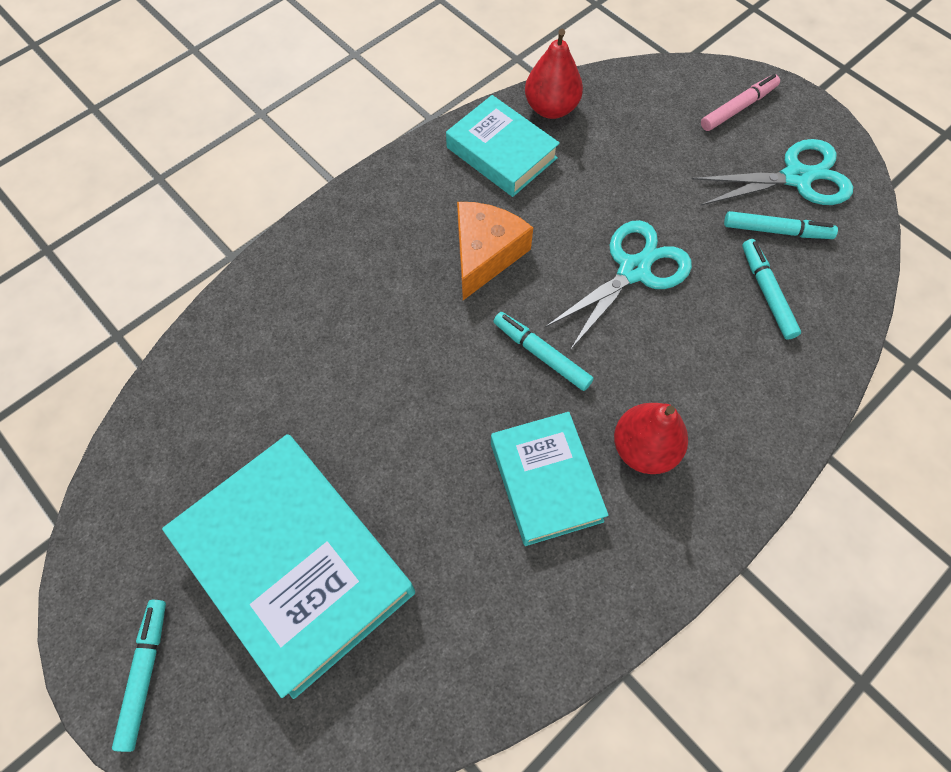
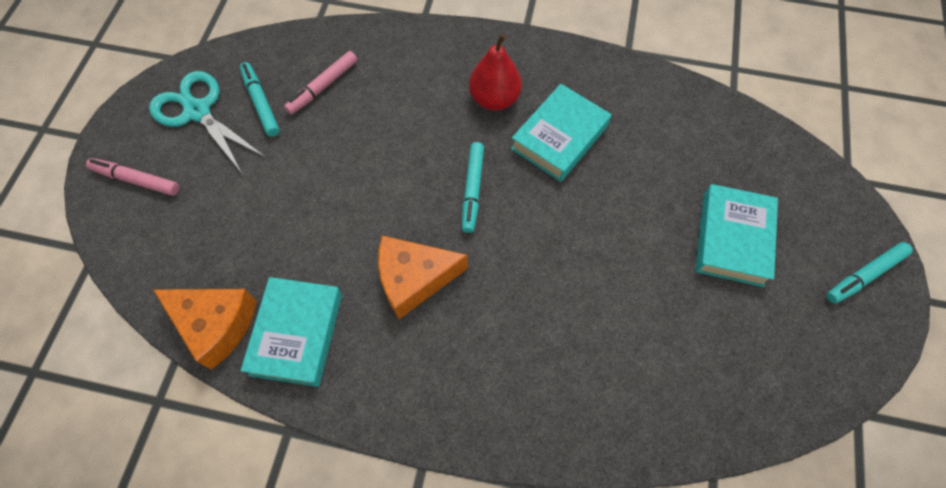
camera: 125 degrees left, 0 degrees up
turquoise book [162,434,415,699] -> turquoise book [696,184,778,287], size x0.58
red pear [525,29,583,119] -> orange cheese [153,289,257,370]
turquoise scissors [545,220,692,350] -> none
turquoise marker [742,239,801,340] -> pink marker [284,51,357,115]

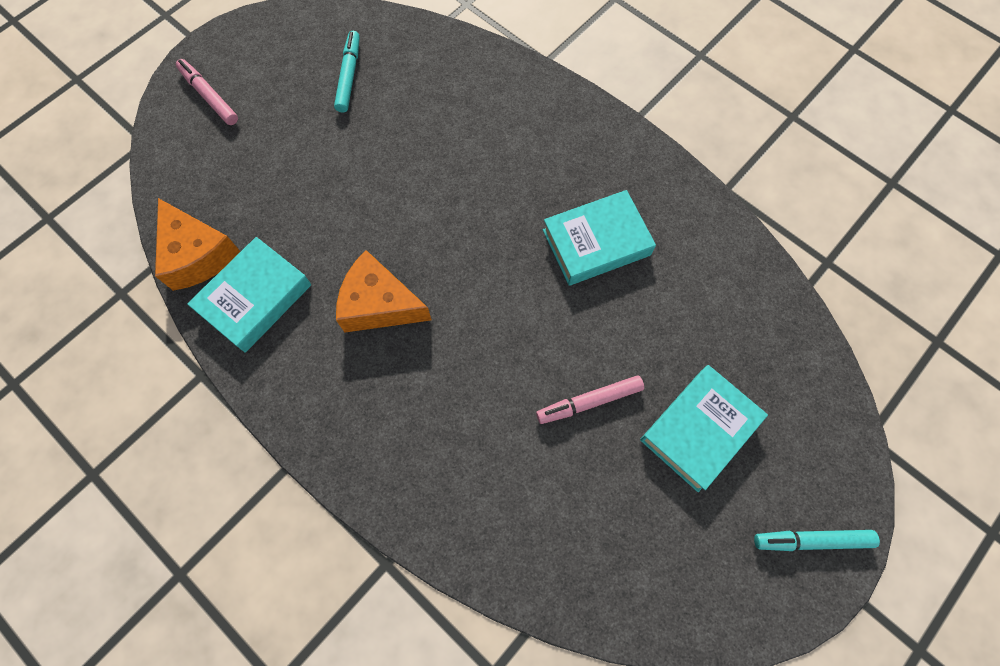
camera: 30 degrees right, 5 degrees up
turquoise scissors [149,71,265,173] -> none
pink marker [284,51,357,115] -> pink marker moved to [536,375,644,424]
turquoise marker [462,142,484,233] -> none
red pear [469,34,522,111] -> none

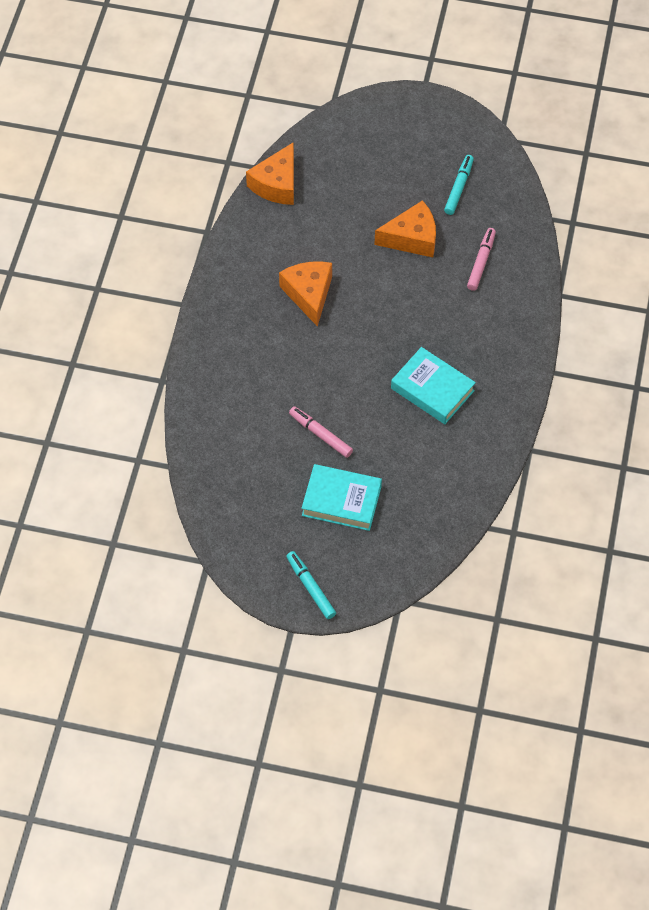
camera: 60 degrees right, 10 degrees down
pink marker [176,59,238,125] -> pink marker moved to [467,228,496,291]
turquoise book [187,237,311,353] -> none
turquoise marker [334,31,360,113] -> turquoise marker turned 45 degrees counterclockwise [444,155,474,215]
none -> orange cheese [375,200,436,257]

